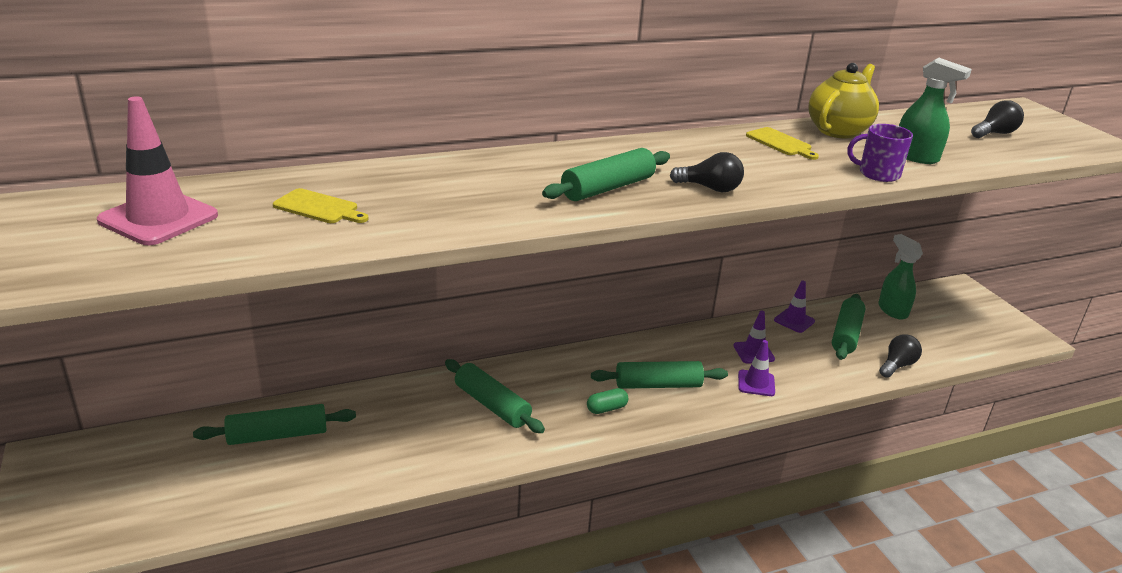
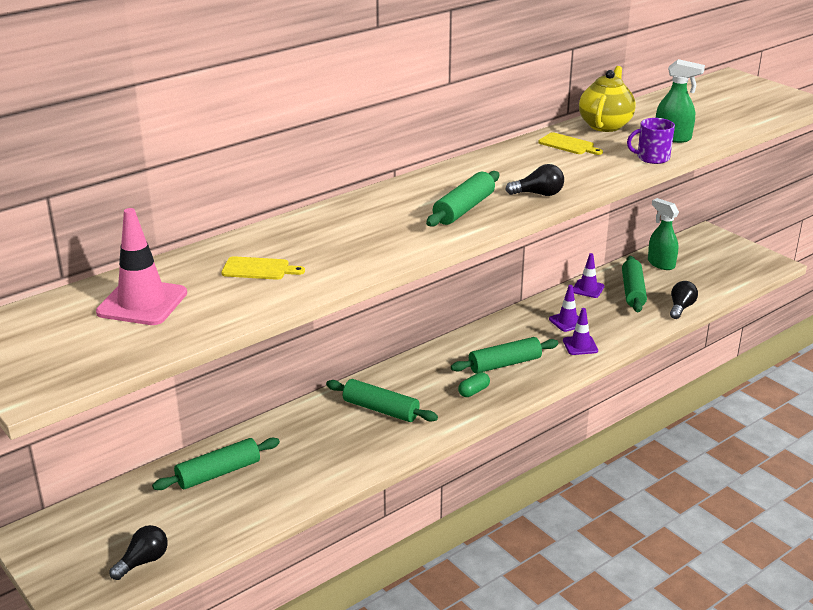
camera: 15 degrees left, 0 degrees up
black light bulb [971,100,1024,138] -> black light bulb moved to [109,525,168,580]

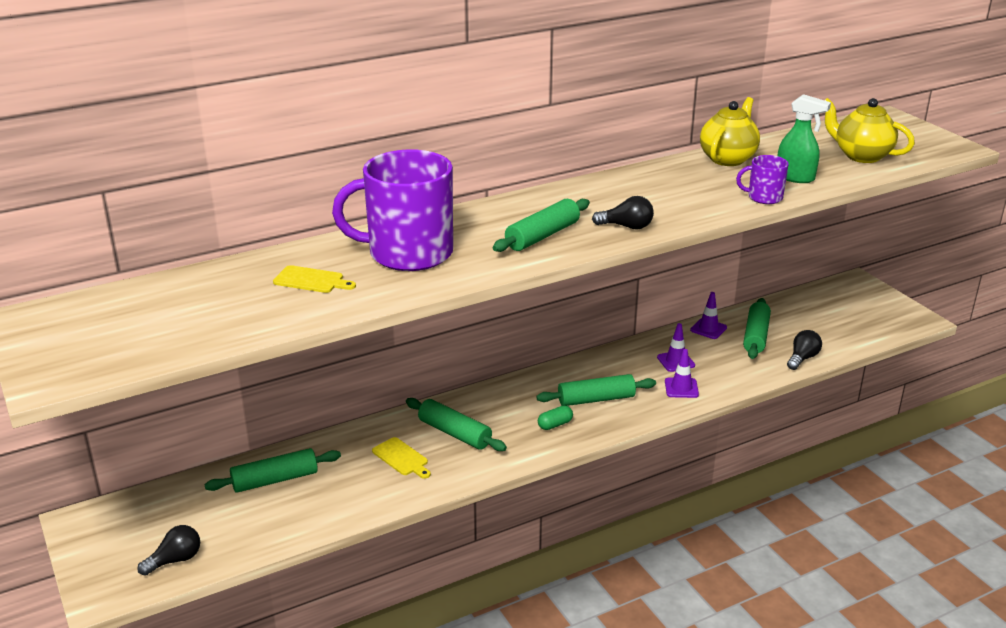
camera: 10 degrees right, 0 degrees up
pink traffic cone [96,208,187,325] -> none
yellow cutting board [538,132,603,155] -> yellow cutting board moved to [372,437,431,479]
green spray bottle [648,198,679,270] -> none
none -> purple mug [332,149,453,271]
none -> yellow teapot [824,98,915,163]

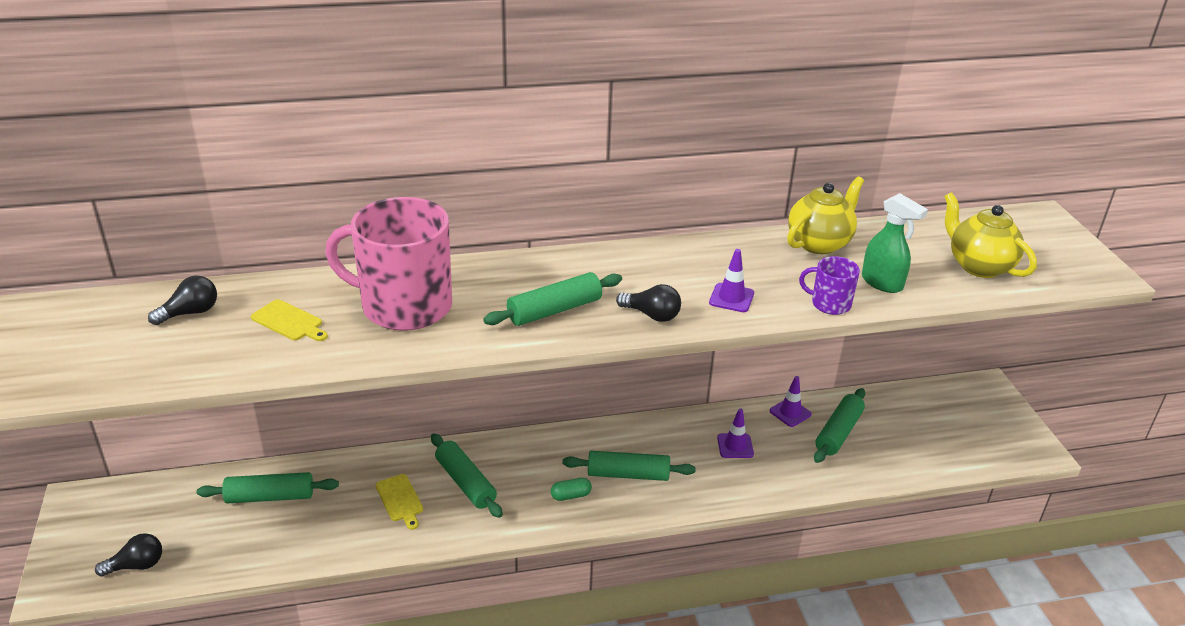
camera: 15 degrees right, 5 degrees up
purple mug [332,149,453,271] -> pink mug [325,197,452,331]
purple traffic cone [665,349,699,398] -> purple traffic cone moved to [709,249,754,312]
black light bulb [787,330,822,370] -> black light bulb moved to [148,276,217,325]

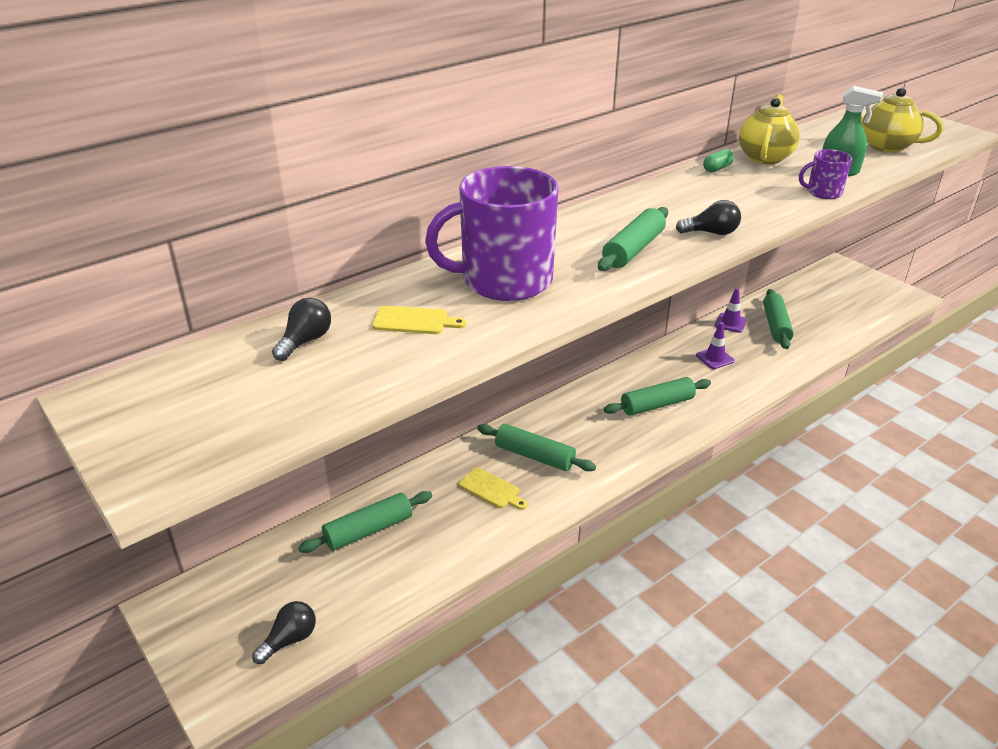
camera: 25 degrees left, 0 degrees up
pink mug [325,197,452,331] -> purple mug [425,166,559,301]
green capsule [551,478,592,501] -> green capsule moved to [703,149,734,172]
purple traffic cone [709,249,754,312] -> none

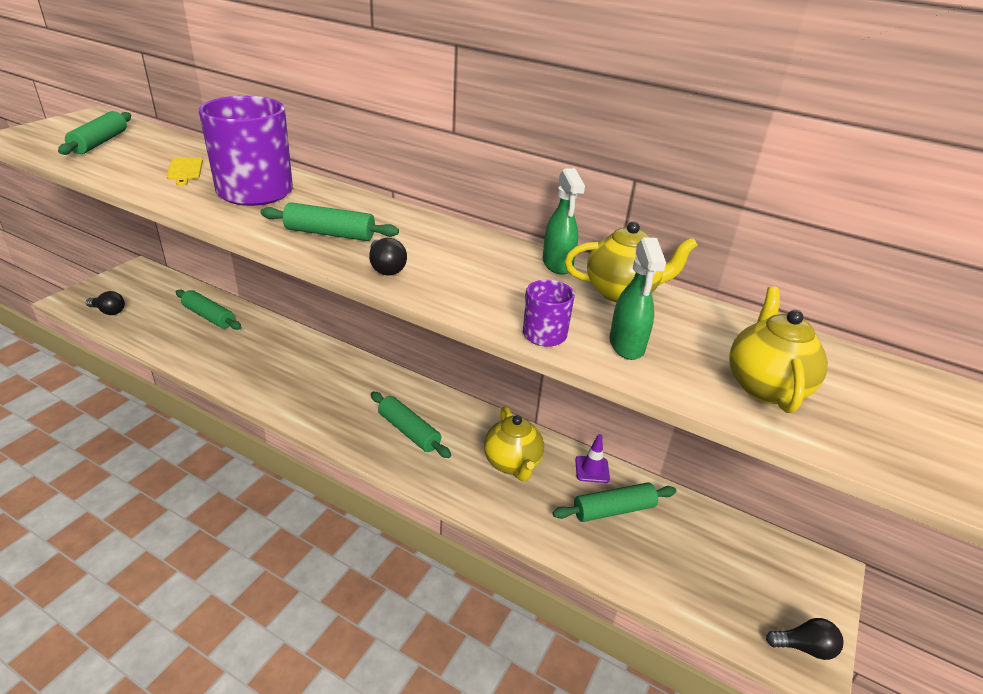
camera: 65 degrees right, 0 degrees up
black light bulb [272,298,331,361] -> black light bulb moved to [766,618,844,660]
yellow cutting board [459,468,527,510] -> none
green rolling pin [477,424,596,471] -> green rolling pin moved to [58,111,131,155]
purple traffic cone [696,322,735,369] -> yellow teapot [484,406,544,481]
green capsule [703,149,734,172] -> green spray bottle [543,168,585,275]

